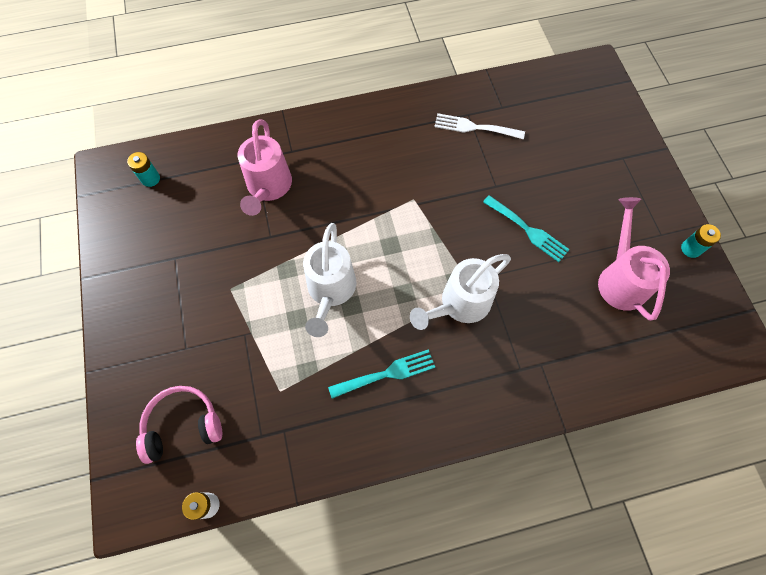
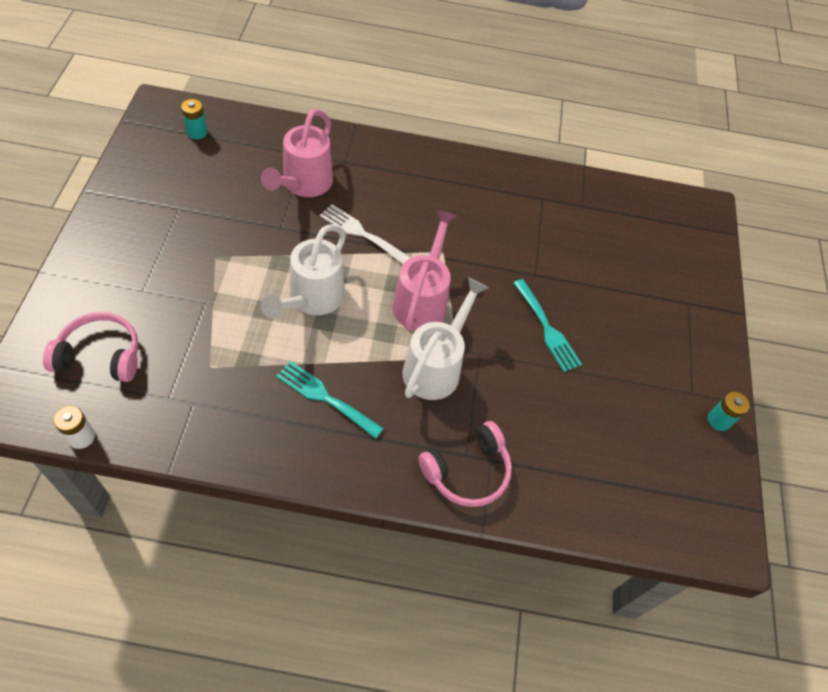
camera: 15 degrees right, 10 degrees down
turquoise fork [328,349,435,398] -> turquoise fork turned 150 degrees counterclockwise [276,361,384,439]
white watering can [410,254,511,330] -> white watering can turned 135 degrees clockwise [403,277,488,400]
white fork [434,113,525,140] -> white fork moved to [320,204,411,264]
pink watering can [598,197,670,321] -> pink watering can moved to [392,209,457,331]
none -> pink headphones [418,421,512,507]

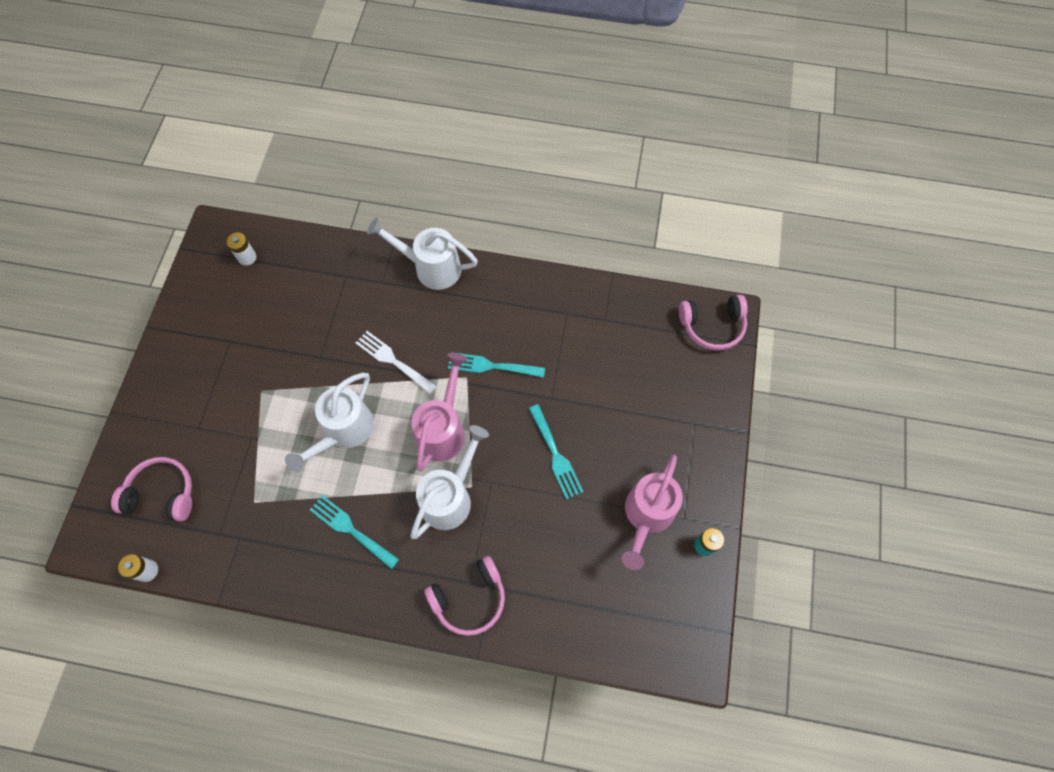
camera: 10 degrees right, 10 degrees up
turquoise battery [181,99,207,139] -> white battery [227,233,257,266]
pink watering can [261,109,333,197] -> pink watering can moved to [622,455,683,570]
none -> white watering can [367,218,478,290]
none -> turquoise fork [448,352,545,378]
none -> pink headphones [679,295,748,350]

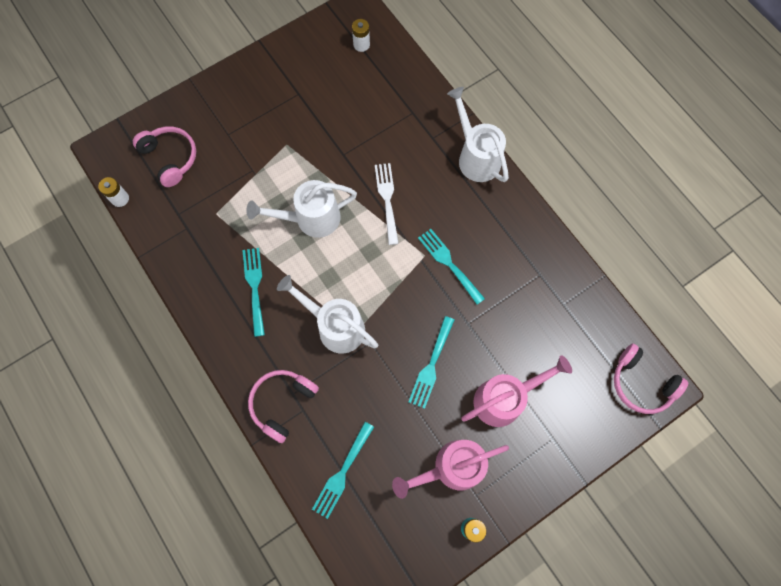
camera: 45 degrees right, 5 degrees up
white watering can [410,425,489,539] -> white watering can turned 135 degrees counterclockwise [277,275,379,353]
pink watering can [411,353,467,471] -> pink watering can moved to [461,355,572,427]
pink headphones [424,556,505,636] -> pink headphones turned 105 degrees clockwise [248,370,319,443]
none -> turquoise fork [312,422,374,519]

